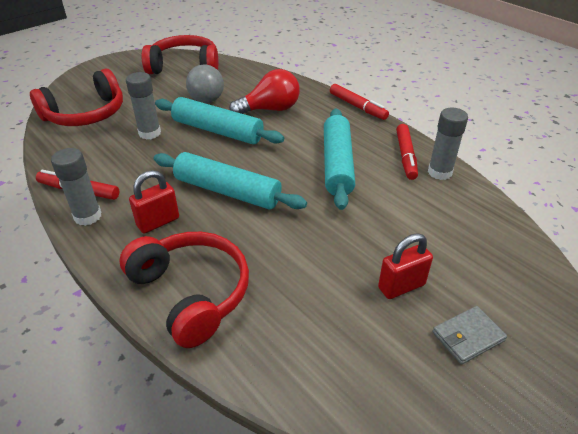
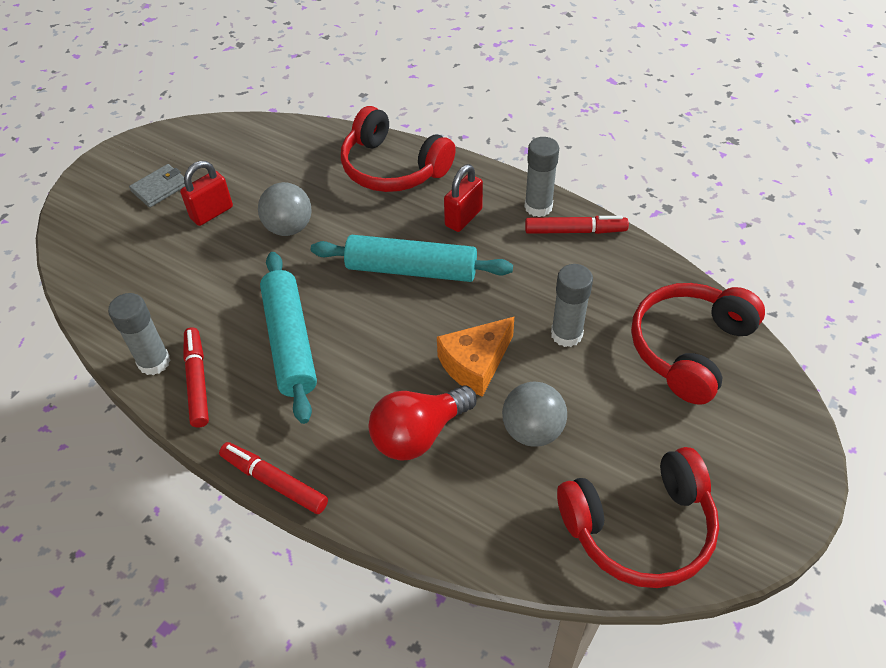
camera: 165 degrees right, 10 degrees up
turquoise rolling pin [155,97,284,145] -> orange cheese [437,317,514,397]
none -> grey ball [258,182,312,236]

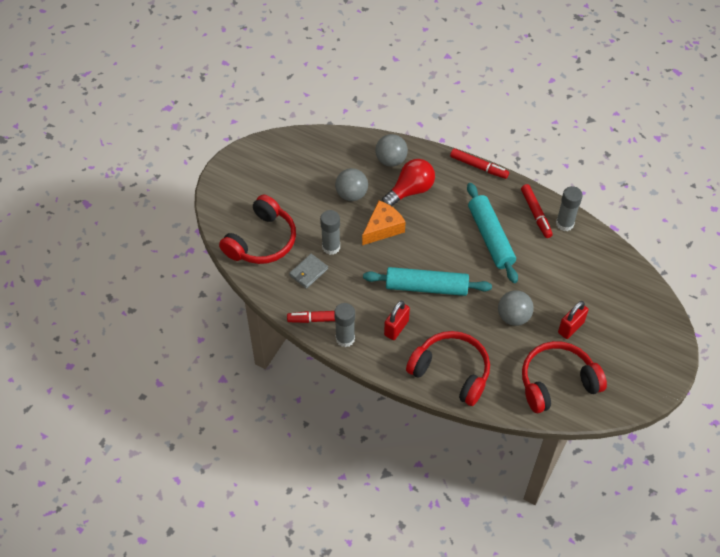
camera: 175 degrees right, 5 degrees up
grey wallet [129,164,185,208] -> grey wallet moved to [289,254,328,289]
red headphones [557,447,719,588] -> red headphones moved to [522,341,607,413]
none -> grey ball [375,134,408,167]

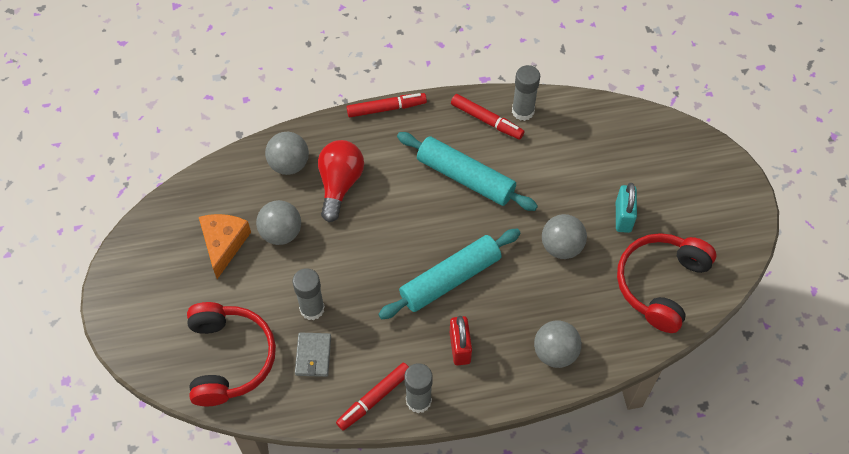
camera: 40 degrees left, 5 degrees up
orange cheese [362,200,406,245] -> orange cheese moved to [199,214,251,279]
red headphones [406,331,490,406] -> grey ball [534,321,582,368]
red padlock [558,301,588,339] -> turquoise padlock [616,183,637,233]

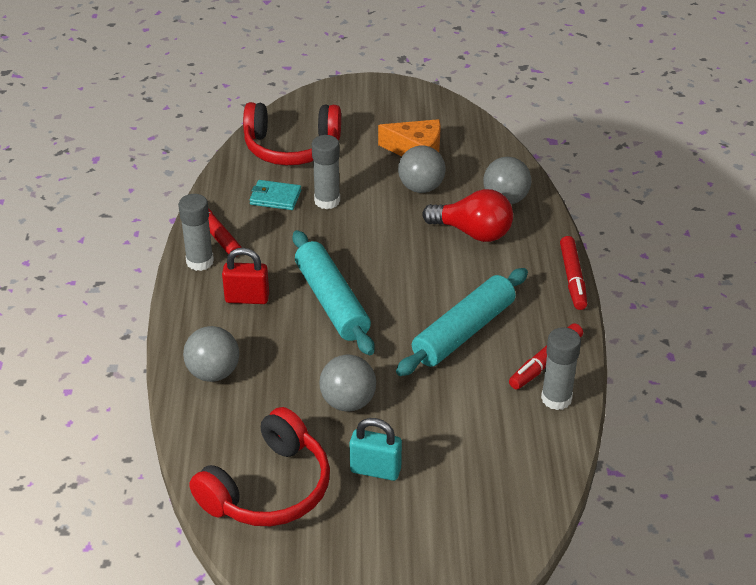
camera: 100 degrees right, 20 degrees down
grey wallet [295,332,331,377] -> turquoise wallet [250,180,301,210]
red headphones [617,233,716,333] -> red headphones turned 90 degrees clockwise [189,407,330,526]

